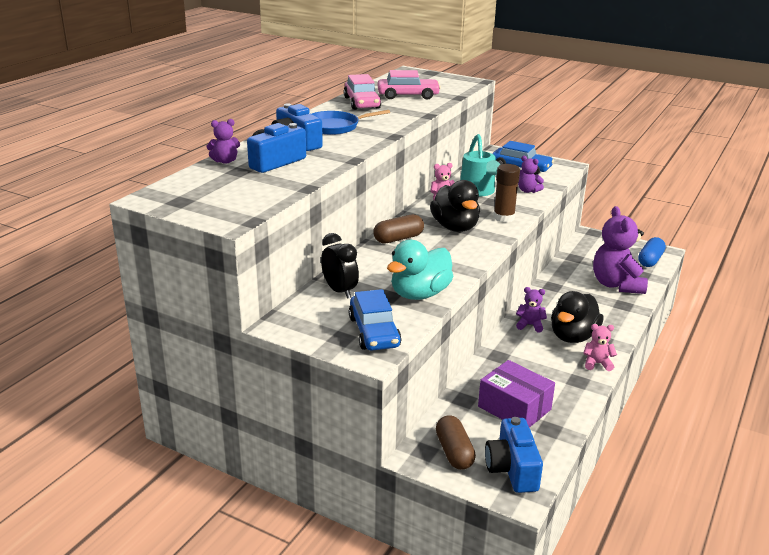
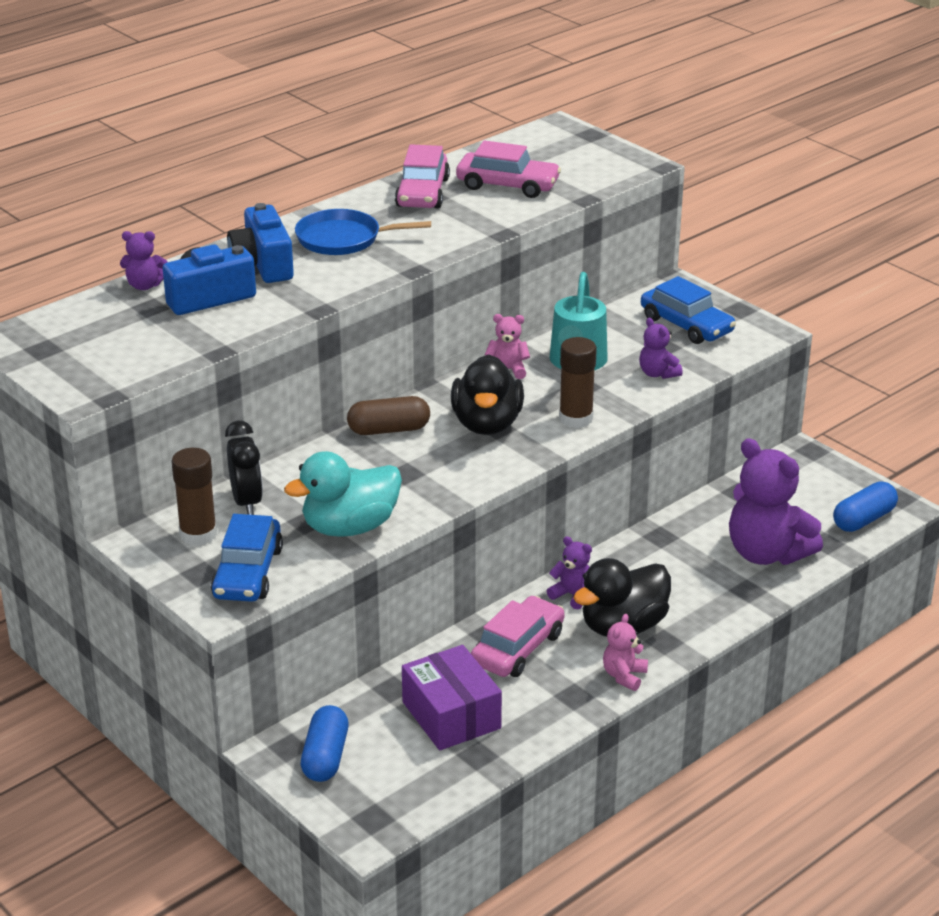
camera: 20 degrees right, 5 degrees up
brown capsule [436,415,476,470] -> blue capsule [301,705,349,782]
blue camera [485,417,543,493] -> none
pink teddy bear [583,324,617,371] -> pink teddy bear turned 90 degrees counterclockwise [603,614,648,691]
purple teddy bear [593,206,648,294] -> purple teddy bear turned 60 degrees counterclockwise [729,438,823,565]
none -> brown glue stick [171,448,217,546]
none -> pink car [471,596,565,677]

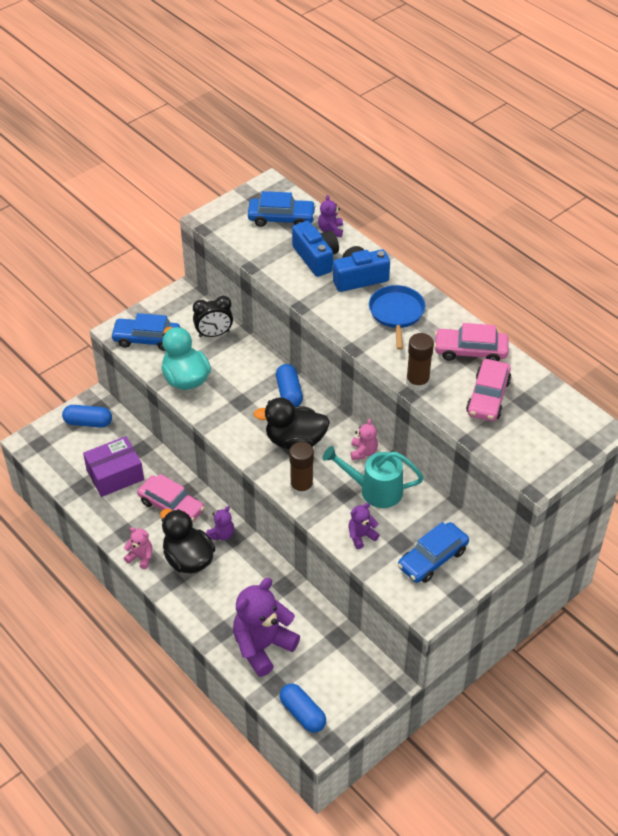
camera: 90 degrees right, 15 degrees up
brown glue stick [171,448,217,546] -> brown glue stick moved to [406,333,434,391]
brown capsule [347,396,430,435] -> blue capsule [276,364,303,407]
none -> blue car [248,191,316,227]

